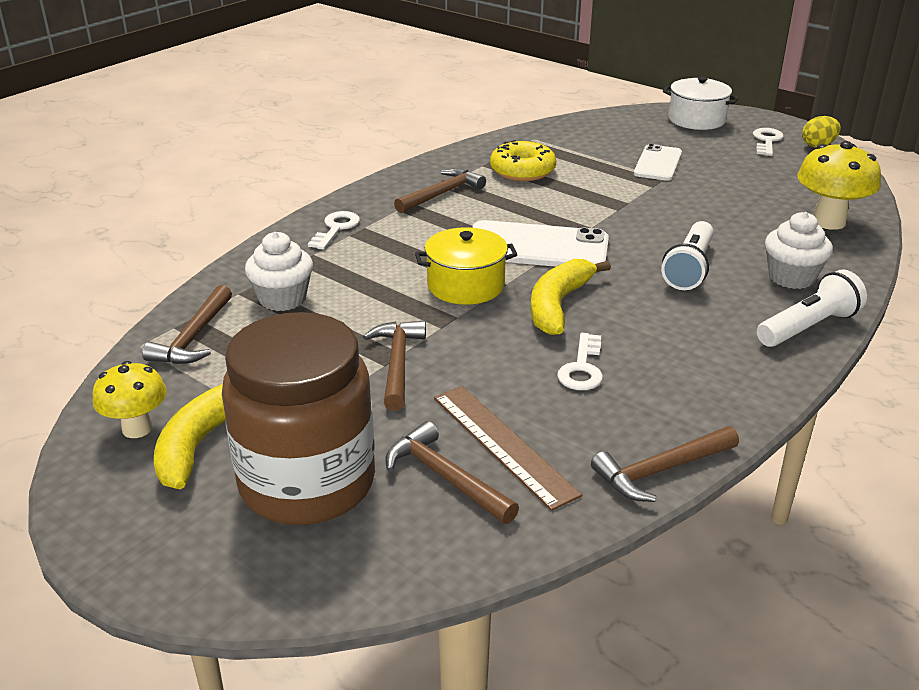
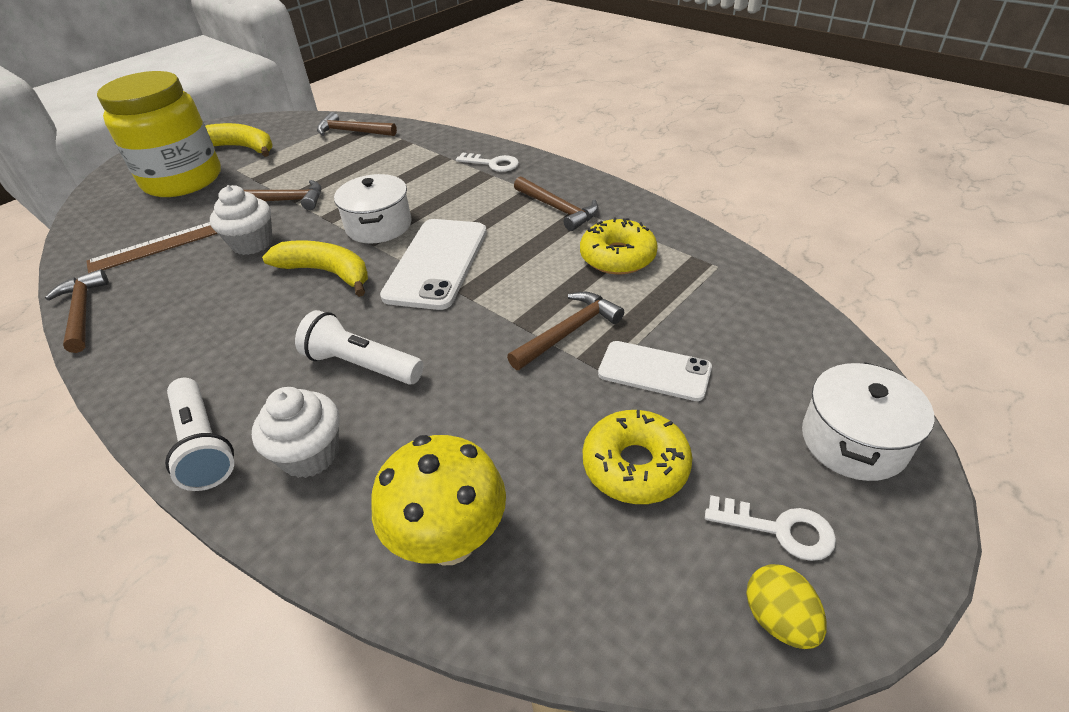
camera: 95 degrees right, 10 degrees up
yellow mushroom [92,361,167,438] -> none
brown jar [222,312,375,525] -> yellow jar [97,71,221,197]
white cupcake [245,232,313,311] -> white cupcake moved to [210,185,273,255]
brown hammer [385,421,519,524] -> brown hammer moved to [507,292,624,370]
yellow pot [415,227,518,305] -> white pot [334,174,412,243]
white key [557,333,603,390] -> none
none -> yellow donut [583,410,692,504]

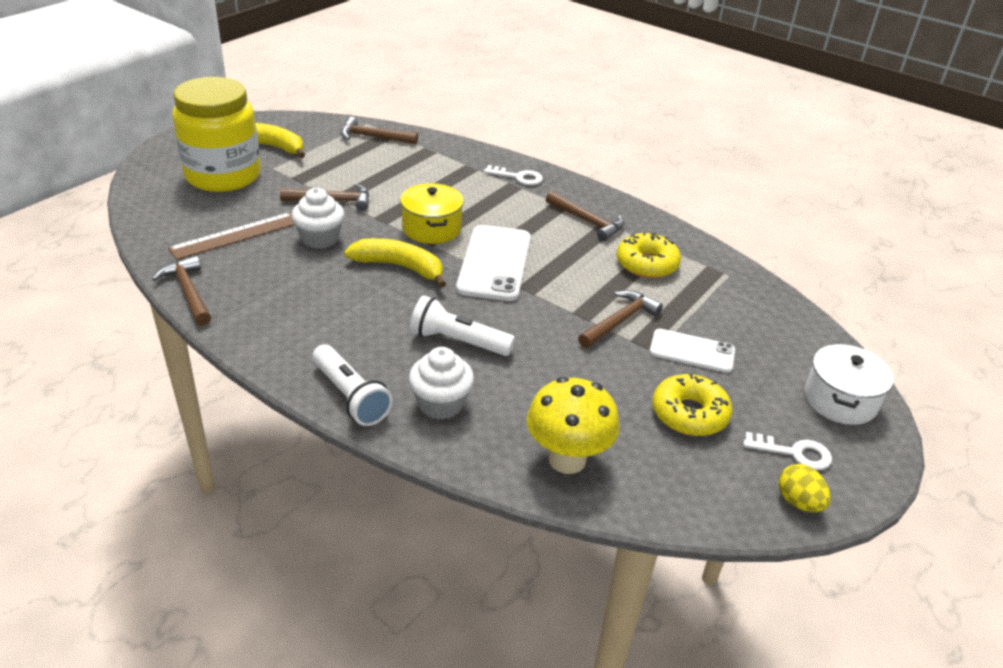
camera: 10 degrees left, 5 degrees down
white pot [334,174,412,243] -> yellow pot [400,183,464,244]

